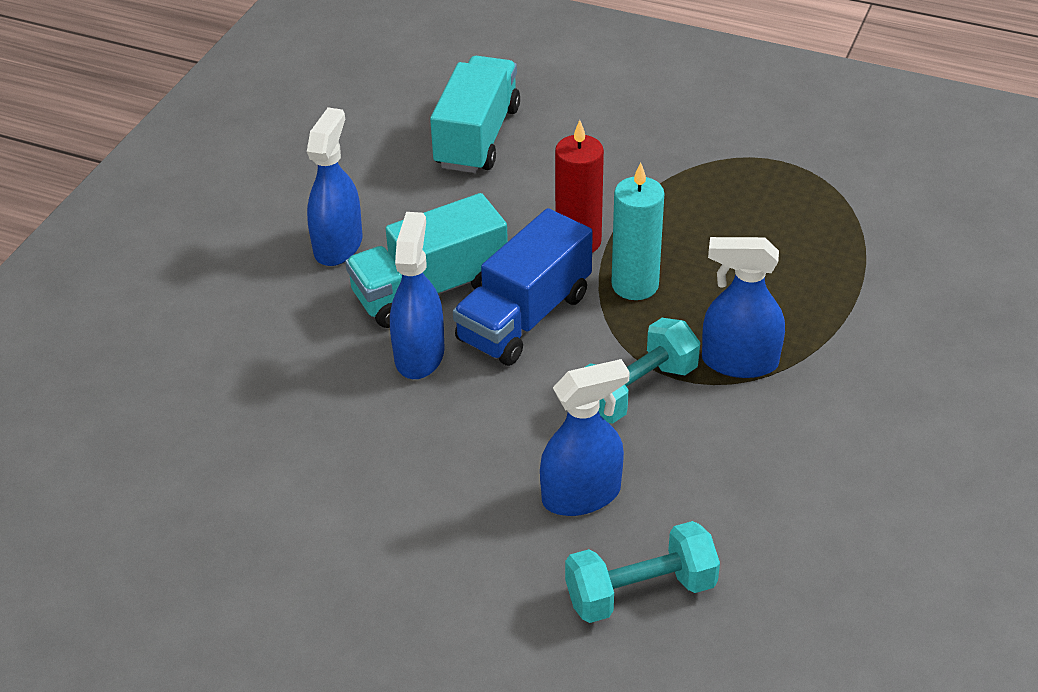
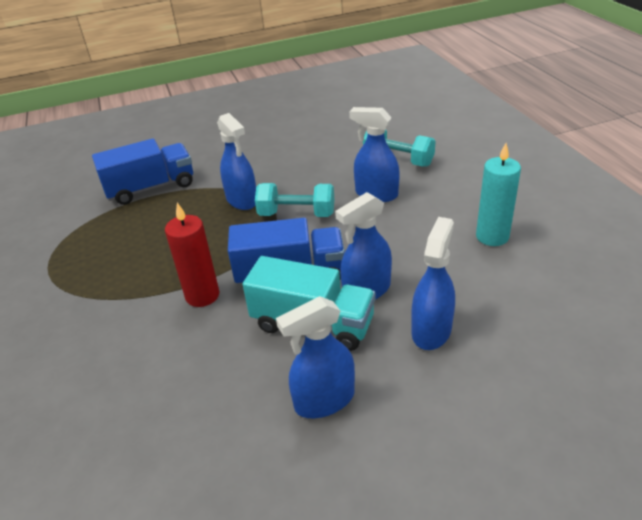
camera: 130 degrees left, 5 degrees down
turquoise truck [430,56,520,173] -> none
turquoise candle [611,162,664,300] -> turquoise candle moved to [476,143,521,246]
none -> blue truck [92,138,193,205]
none -> blue spray bottle [411,217,455,350]

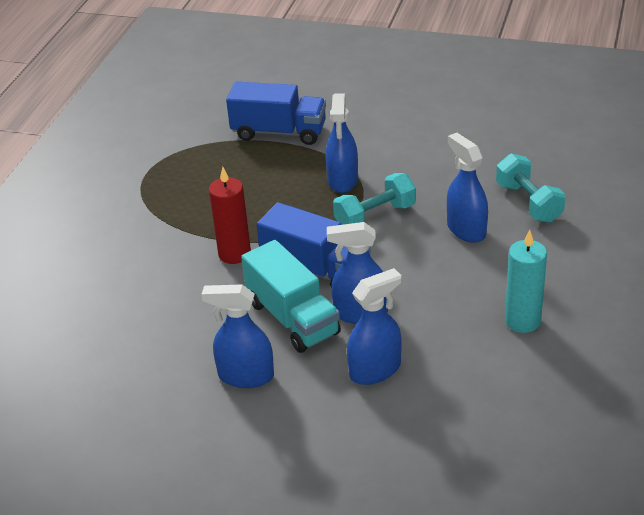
camera: 35 degrees right, 0 degrees up
turquoise dumbbell [255,183,334,217] -> turquoise dumbbell turned 75 degrees counterclockwise [333,173,416,225]

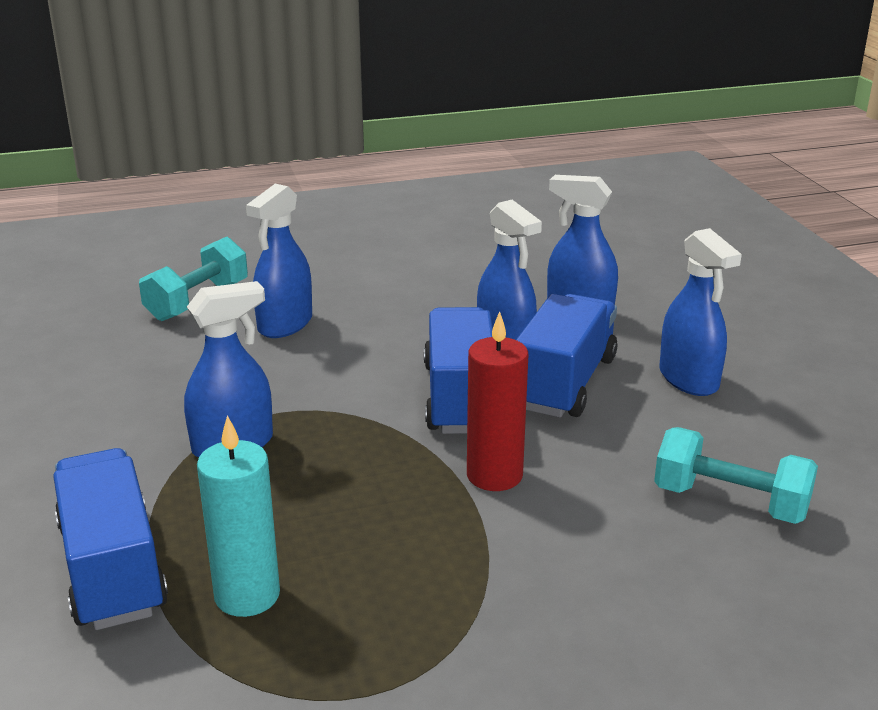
camera: 125 degrees left, 10 degrees down
turquoise truck [241,240,341,353] -> blue truck [516,294,617,418]
turquoise dumbbell [333,173,416,225] -> turquoise dumbbell moved to [654,427,818,524]
turquoise candle [505,230,547,333] -> turquoise candle moved to [197,415,280,617]

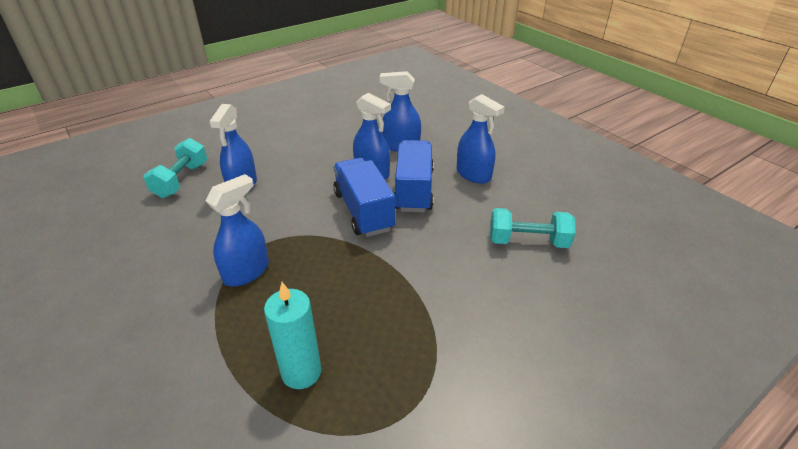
camera: 20 degrees left, 10 degrees up
blue truck [53,448,168,630] -> none
red candle [467,311,528,491] -> none

